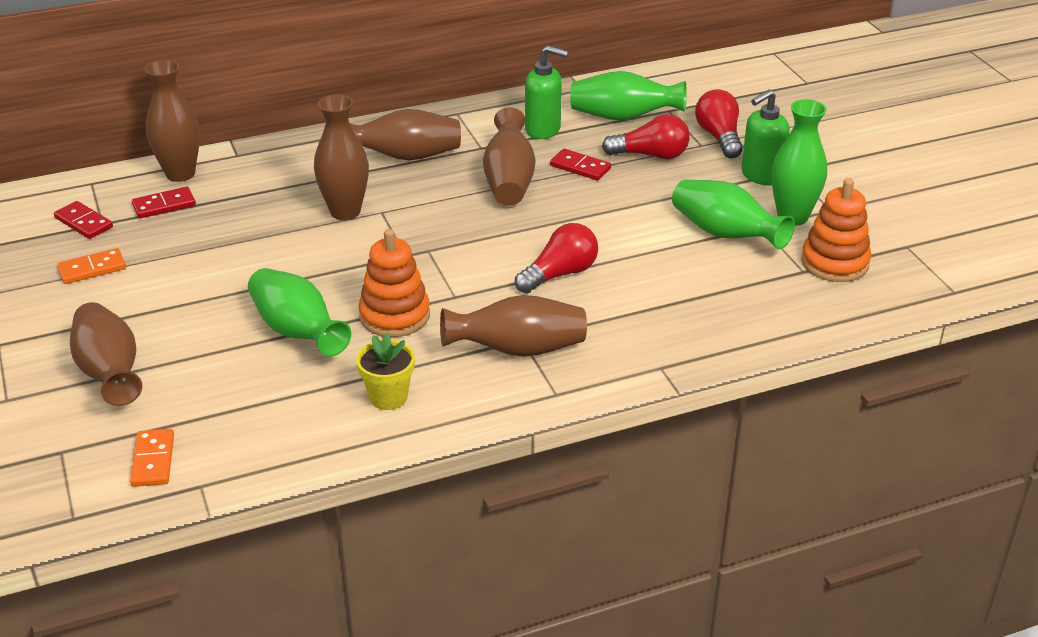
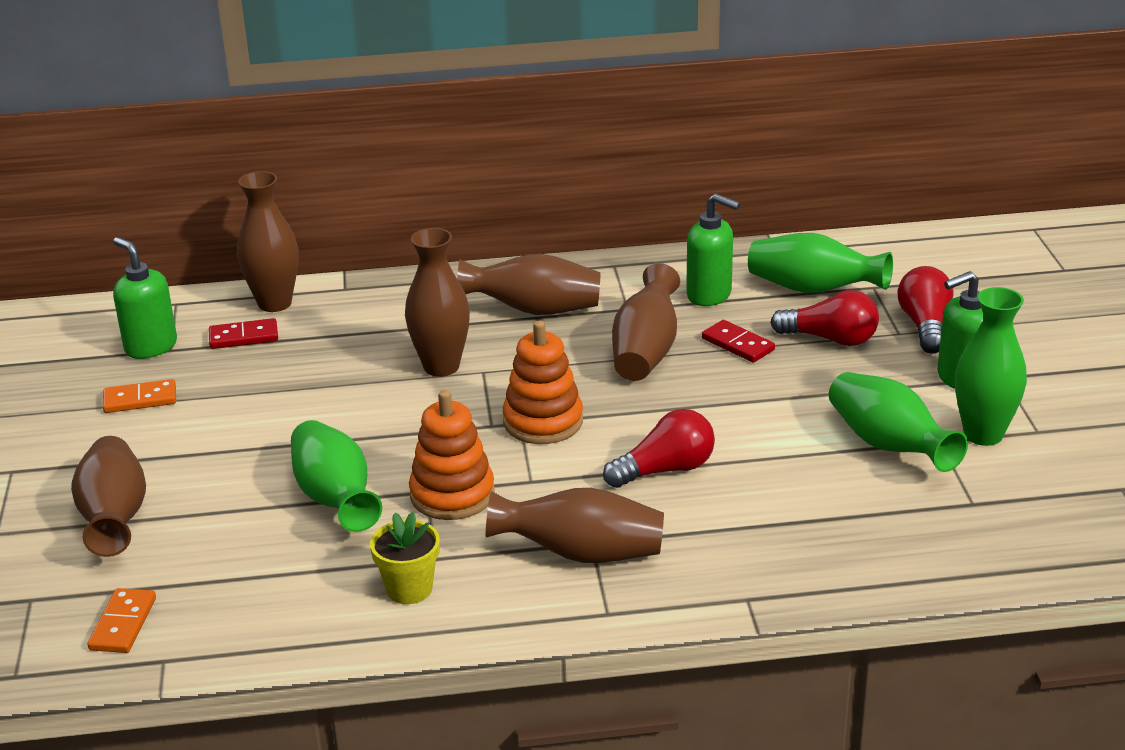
camera: 15 degrees right, 5 degrees down
red domino [54,201,113,239] -> green soap dispenser [113,237,177,359]
orange stacking toy [801,178,871,282] -> orange stacking toy moved to [503,321,583,444]

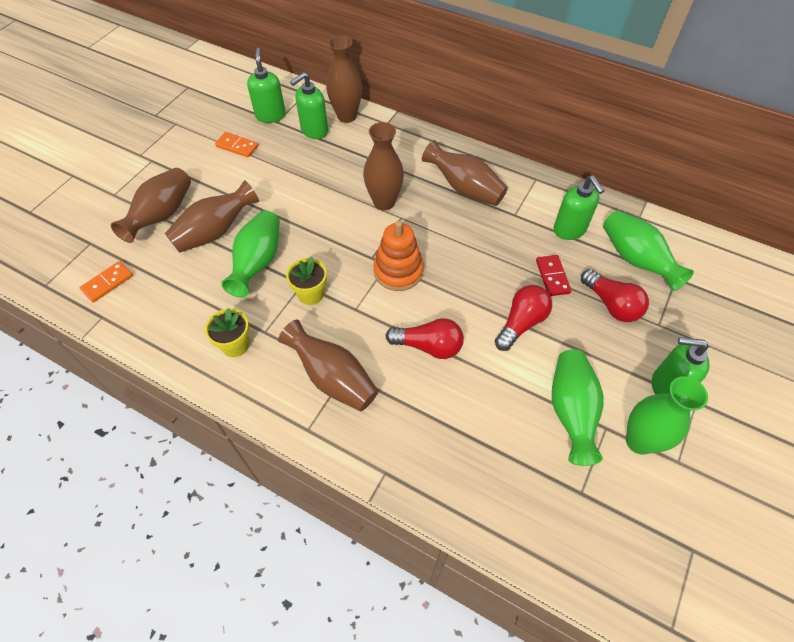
camera: 35 degrees right, 25 degrees up
red domino [209,318,278,349] -> green soap dispenser [290,72,328,139]
orange stacking toy [409,390,495,520] -> yellow flower pot [286,256,327,305]
brown vase [612,263,680,381] -> brown vase moved to [165,180,259,253]
red light bulb [898,266,953,354] -> red light bulb moved to [495,285,552,351]

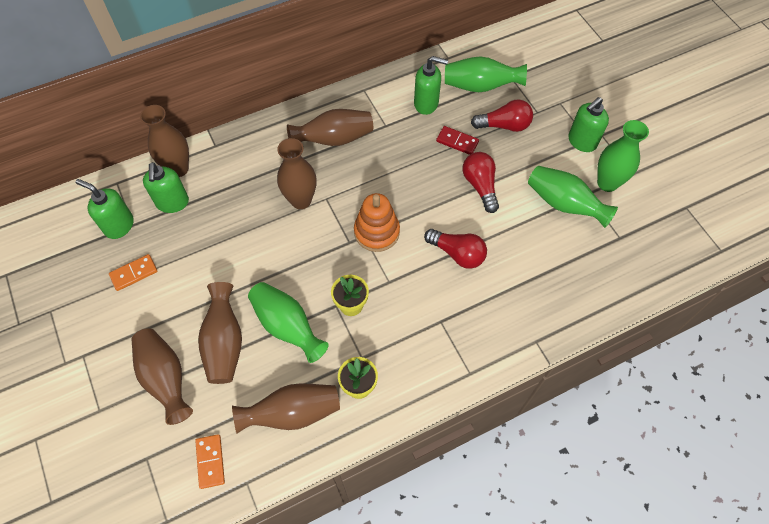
camera: 55 degrees left, 5 degrees up
brown vase [278,320,378,411] -> brown vase moved to [232,383,340,434]
red light bulb [385,318,464,359] -> red light bulb turned 75 degrees clockwise [424,229,487,269]

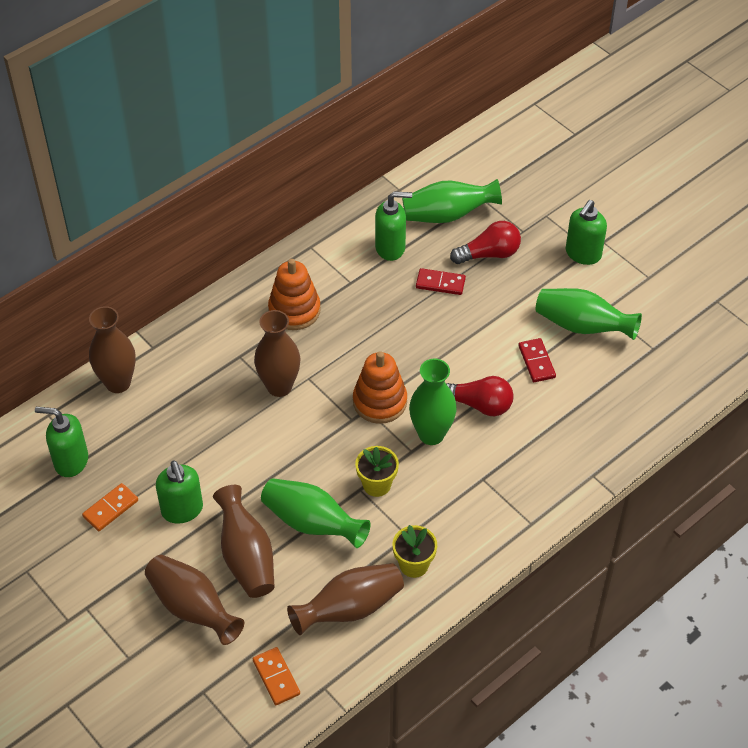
camera: 15 degrees left, 10 degrees down
green soap dispenser [143,162,189,213] -> green soap dispenser moved to [156,461,203,524]
brown vase [287,109,373,146] -> orange stacking toy [268,259,321,330]
red light bulb [463,152,499,213] -> none
green vase [597,120,649,192] -> green vase moved to [409,359,457,445]
none -> red domino [518,338,556,382]

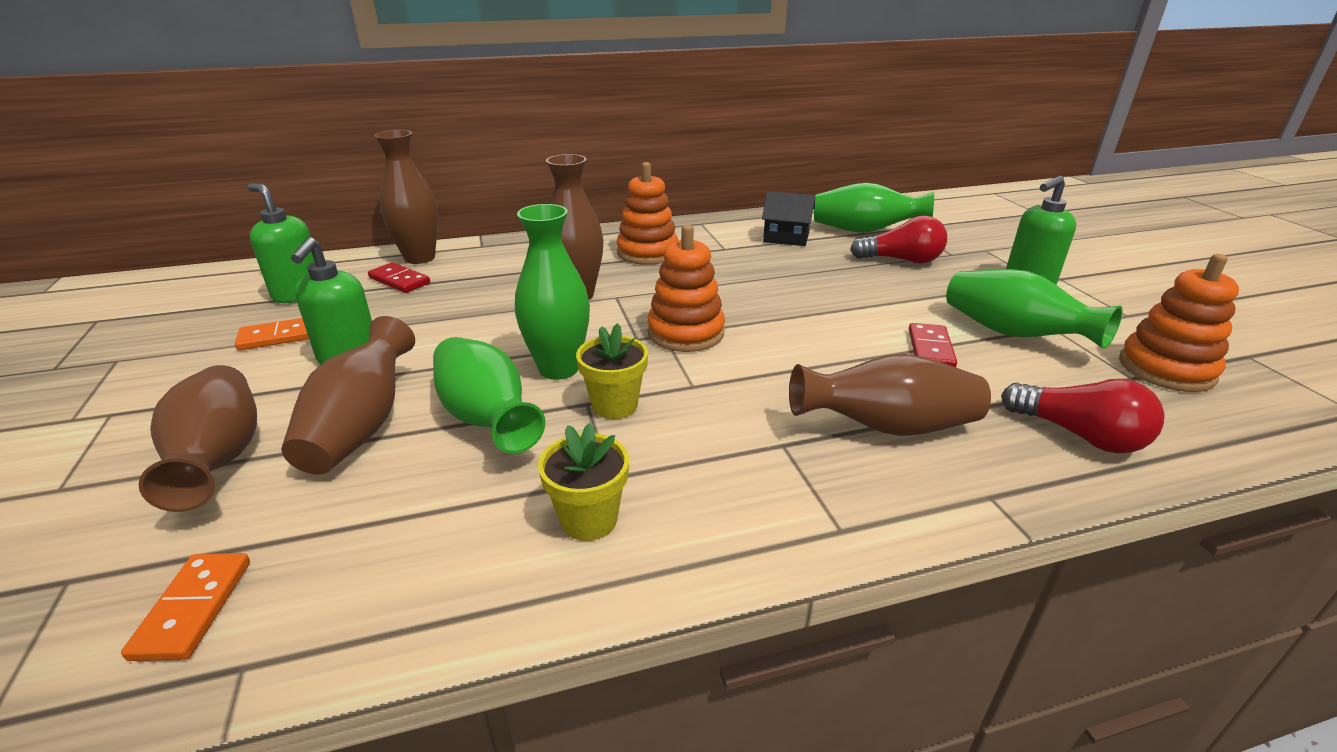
camera: 25 degrees right, 20 degrees down
brown vase [287,563,404,635] -> brown vase moved to [789,354,991,436]
green soap dispenser [375,191,412,261] -> black house [762,191,815,246]
green vase [409,359,457,445] -> green vase moved to [515,204,590,380]
red domino [416,268,466,295] -> red domino moved to [368,262,430,293]
red light bulb [446,376,514,416] -> red light bulb moved to [1001,379,1165,454]
none -> orange stacking toy [1119,254,1239,392]

